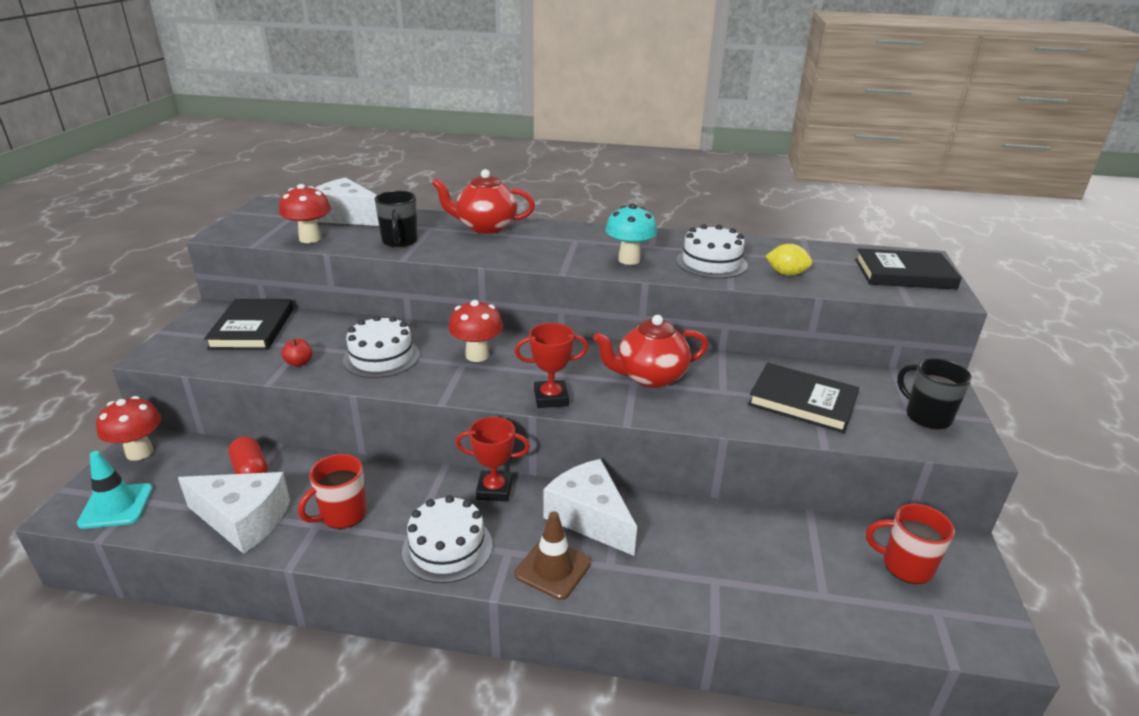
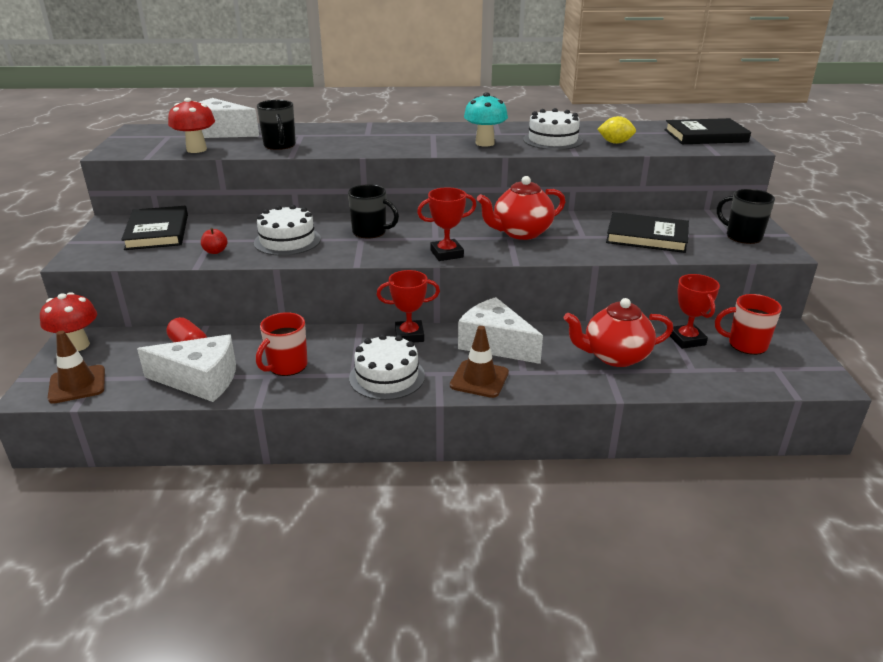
camera: 10 degrees left, 0 degrees up
turquoise traffic cone [77,451,153,529] -> brown traffic cone [48,331,105,404]
red teapot [432,169,535,234] -> red teapot moved to [564,298,673,367]
red mushroom [448,300,503,362] -> black mug [348,184,399,238]
none -> red trophy [670,274,720,349]

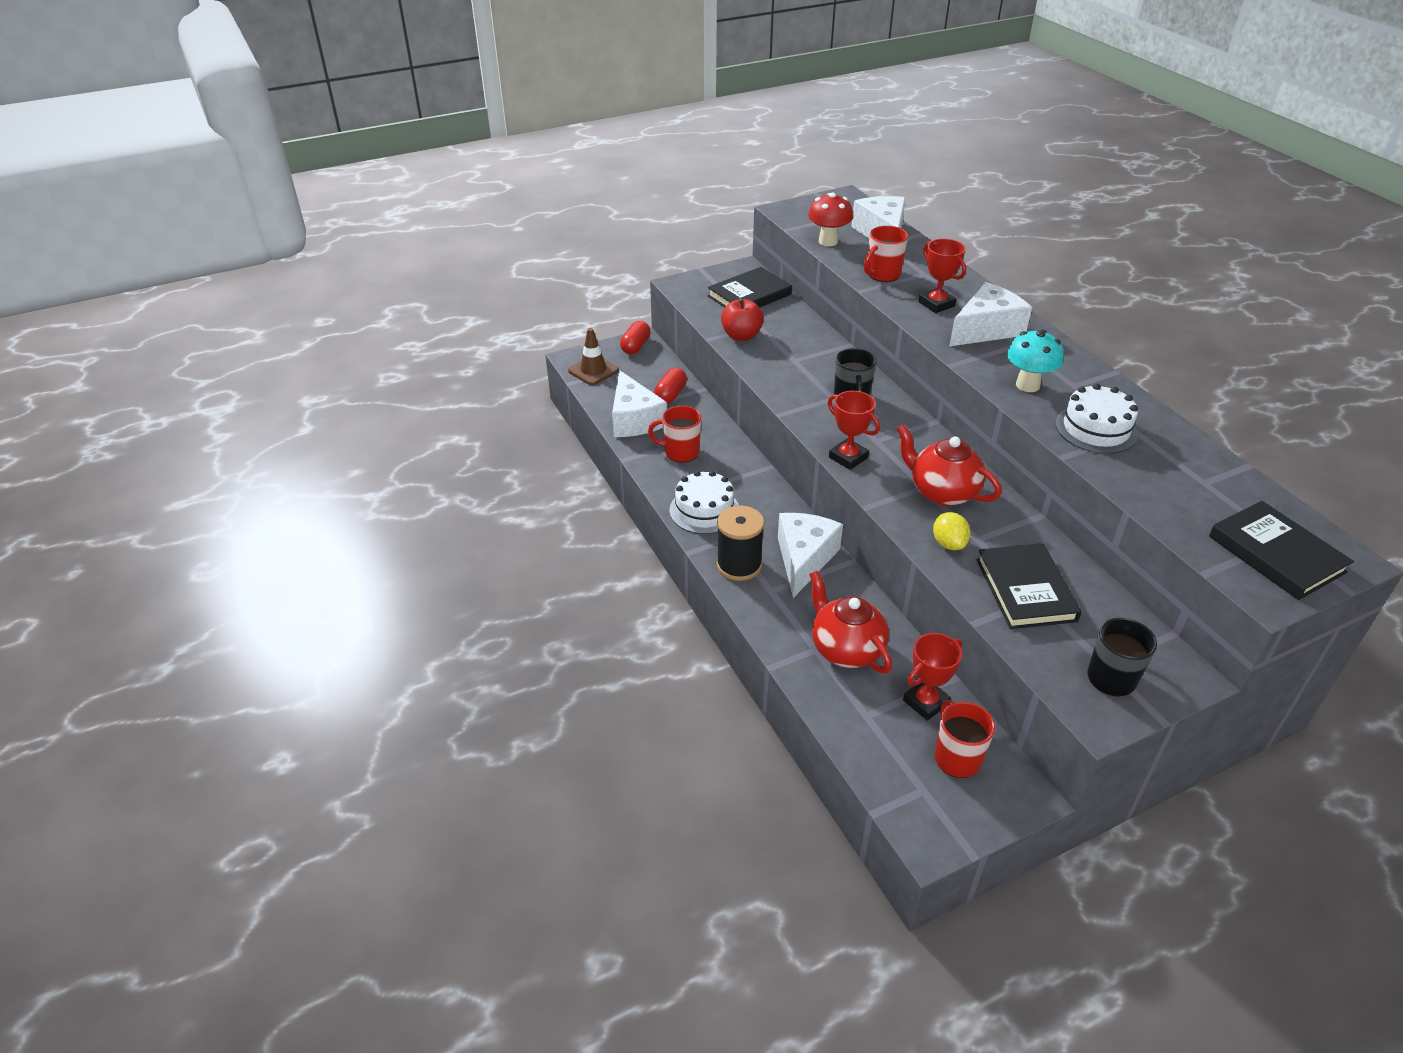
camera: 65 degrees right, 10 degrees up
red mushroom [40,292,97,351] -> red capsule [620,321,651,354]
red apple [201,228,227,254] -> red apple [721,298,764,341], size x1.78
white cake [254,205,321,256] -> none
black mug [257,100,296,150] -> red mug [864,226,908,282]
red trophy [377,270,440,342] -> red trophy moved to [919,239,966,313]
brown traffic cone [450,326,509,398] -> black spool [717,506,764,581]
yellow lemon [598,116,636,144] -> yellow lemon moved to [933,512,971,550]
none -> white cheese [949,282,1032,346]

